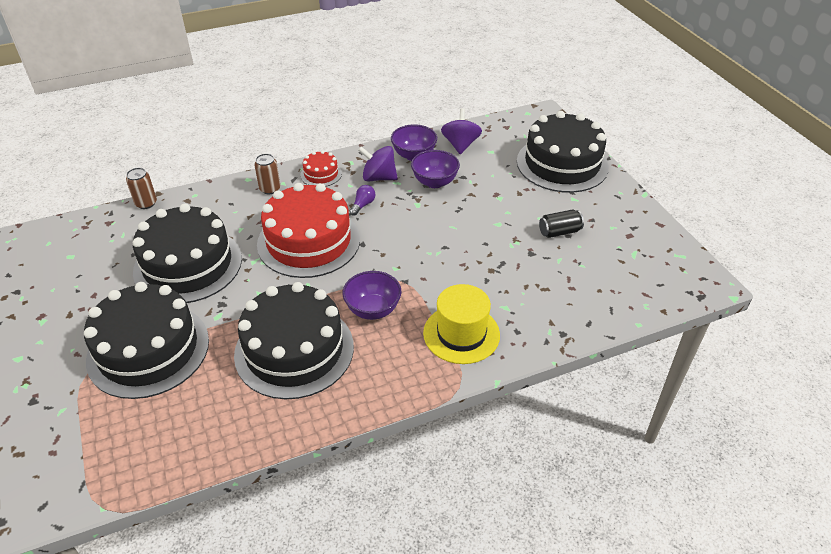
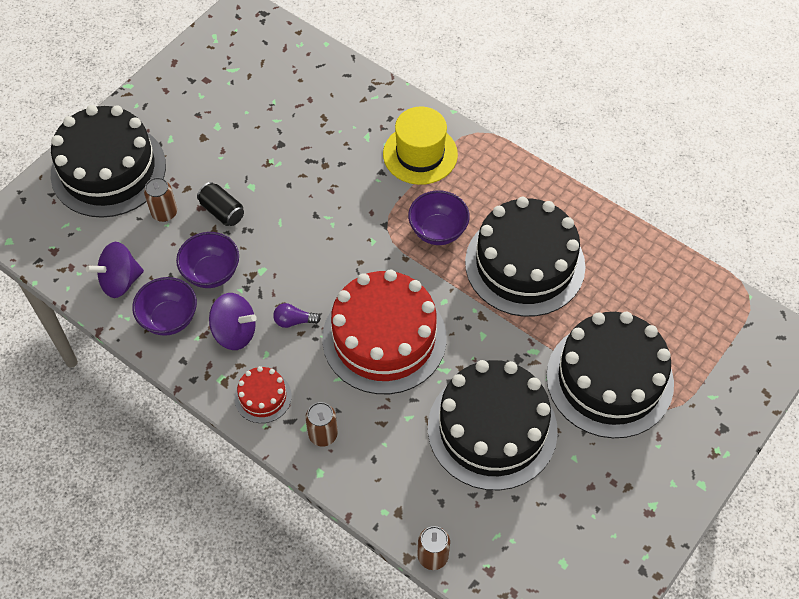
camera: 120 degrees left, 15 degrees up
purple spinning top [358,146,398,181] -> purple spinning top turned 60 degrees counterclockwise [209,293,257,350]
black can [539,210,584,238] -> black can moved to [197,182,244,226]
none -> brown can [144,177,177,222]

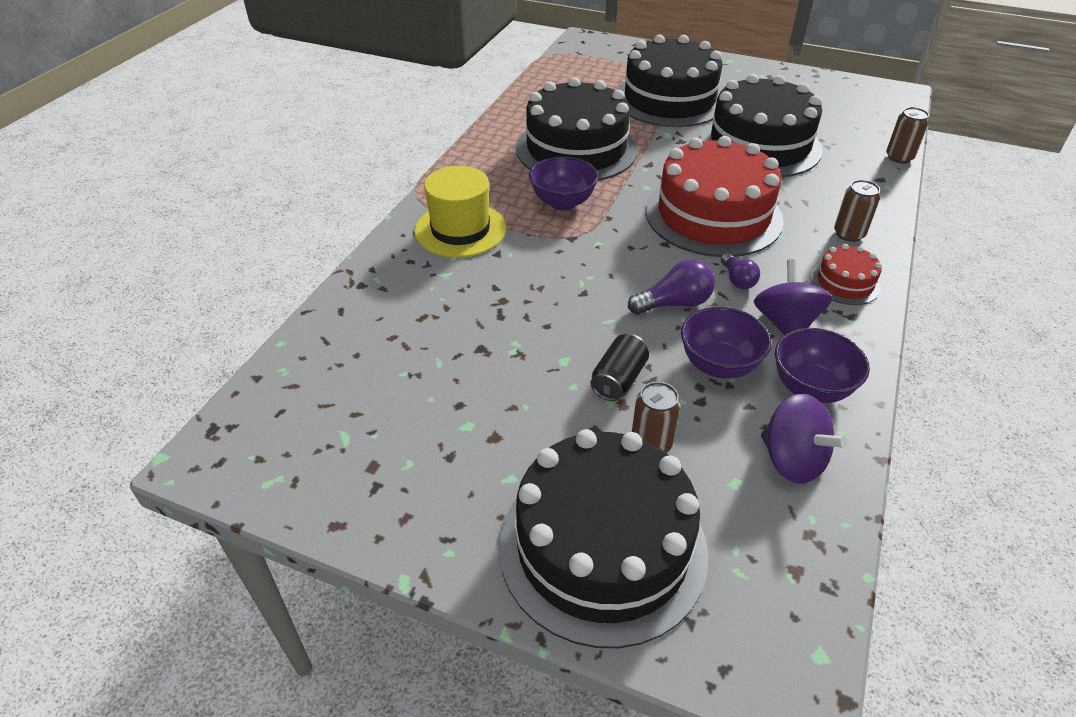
camera: 105 degrees left, 15 degrees down
none -> purple light bulb [628,259,715,315]

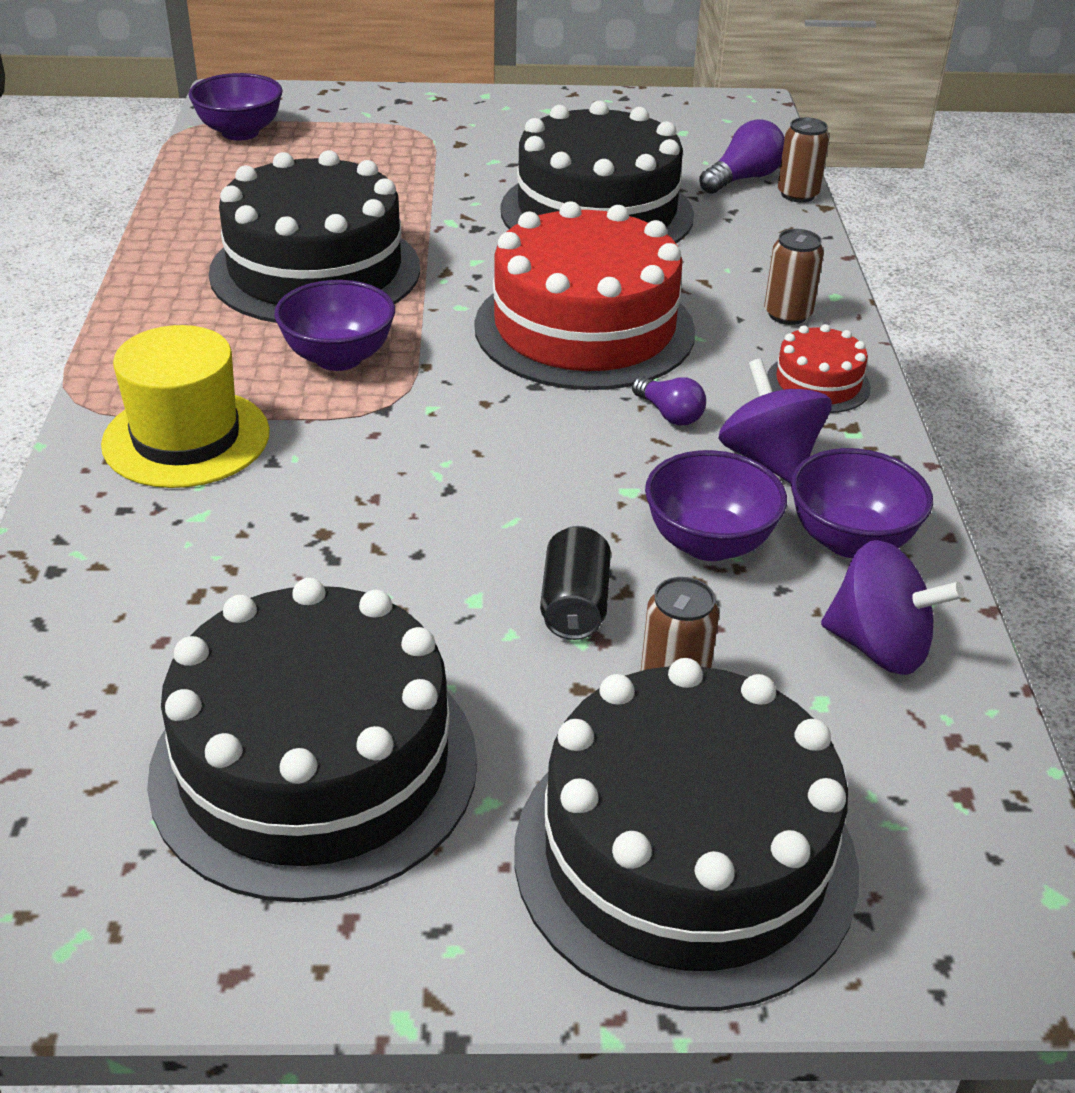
camera: 25 degrees left, 5 degrees down
black cake [617,35,723,127] -> black cake moved to [147,578,477,902]
purple light bulb [628,259,715,315] -> purple light bulb moved to [699,119,785,194]
none -> purple bowl [189,73,283,141]

